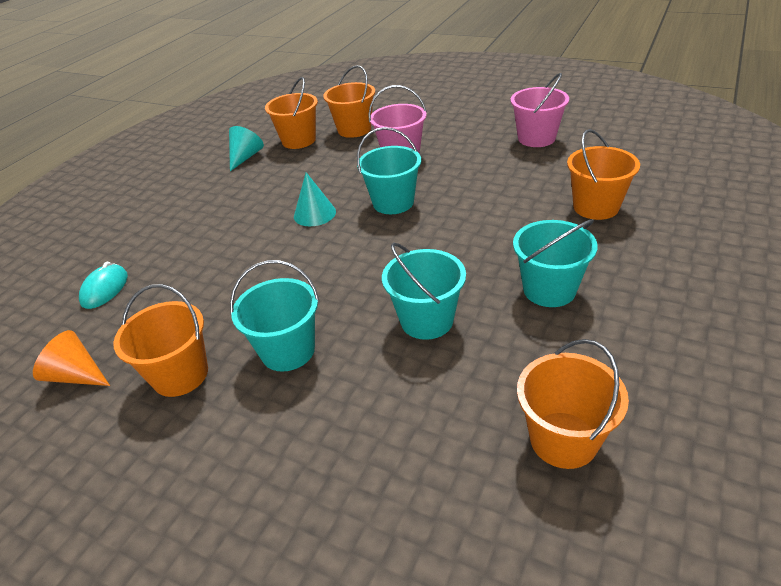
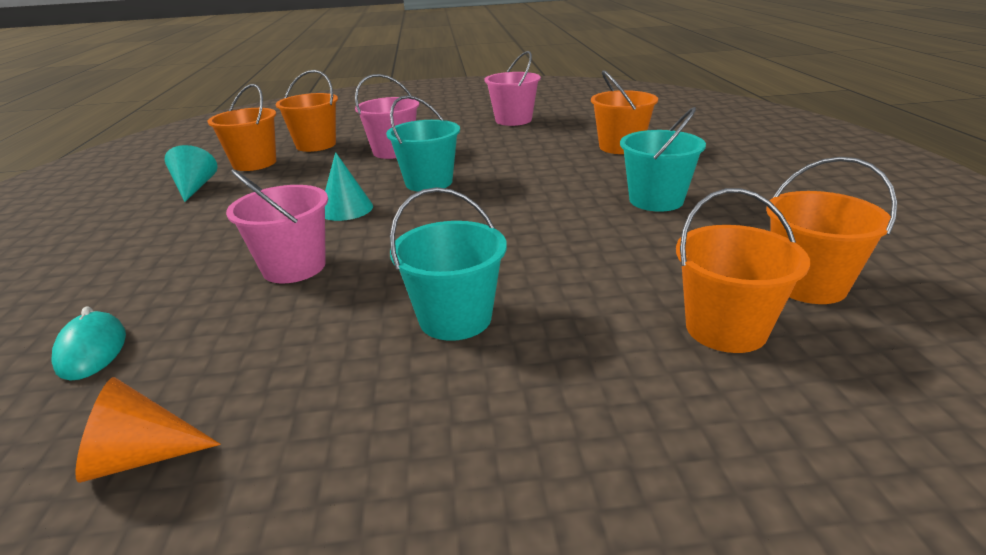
camera: 35 degrees left, 10 degrees down
orange bucket [113,284,208,397] -> orange bucket moved to [676,188,810,353]
turquoise bucket [382,243,466,340] -> none
none -> pink bucket [226,169,328,283]

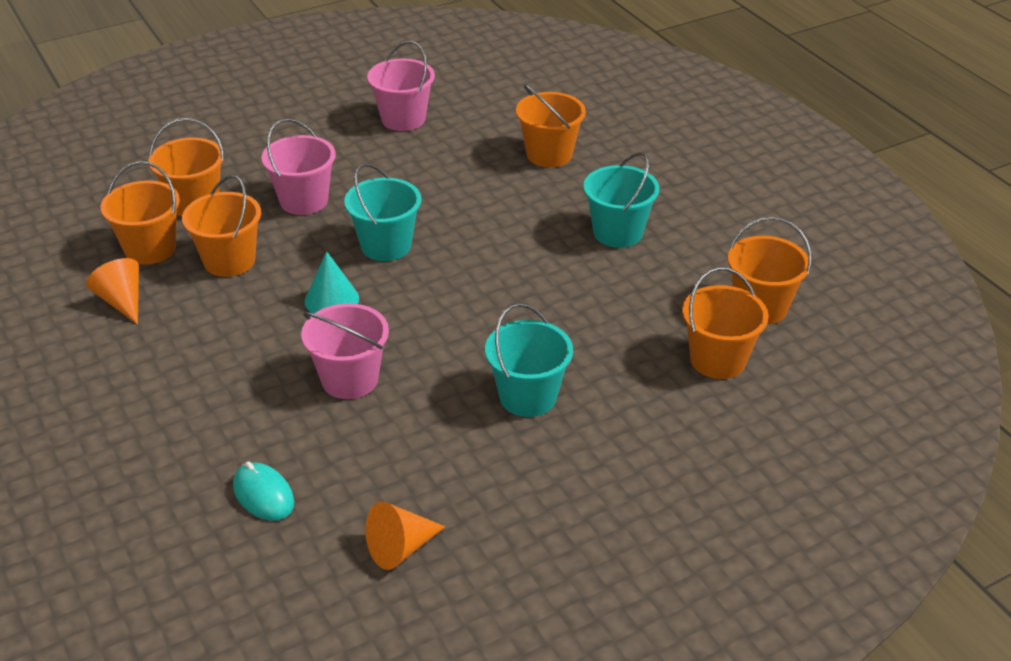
camera: 25 degrees left, 10 degrees up
turquoise cone [165,145,218,202] -> orange cone [86,258,139,325]
none -> orange bucket [182,175,261,277]

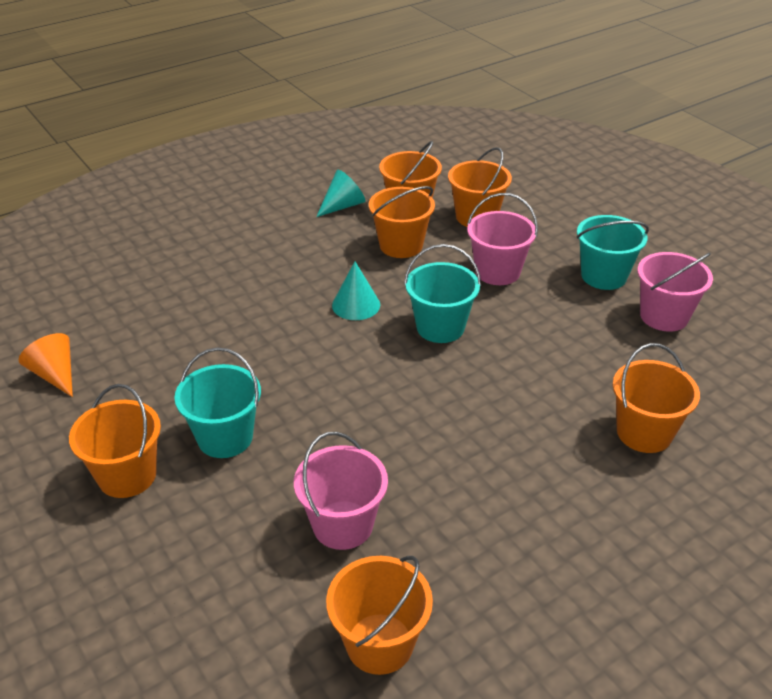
camera: 85 degrees right, 0 degrees up
orange cone [86,258,139,325] -> turquoise cone [316,170,365,217]
turquoise mouse [233,461,294,521] -> none
pink bucket [301,303,389,399] -> pink bucket moved to [294,432,388,550]
turquoise bucket [583,152,659,248] -> turquoise bucket moved to [576,215,649,290]
orange bucket [682,267,769,379] -> orange bucket moved to [69,384,161,498]

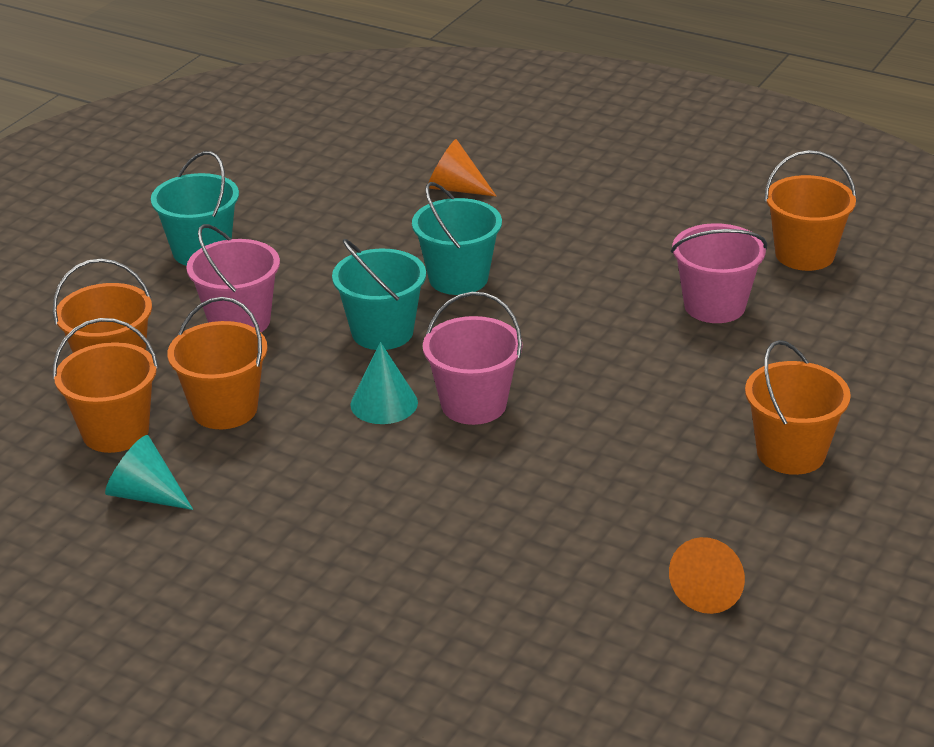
camera: 115 degrees left, 5 degrees down
turquoise bucket [174,348,261,458] -> turquoise bucket moved to [412,182,502,295]
orange bucket [613,343,700,453] -> orange cone [428,139,496,196]
pink bucket [637,252,713,332] -> pink bucket moved to [423,292,522,425]

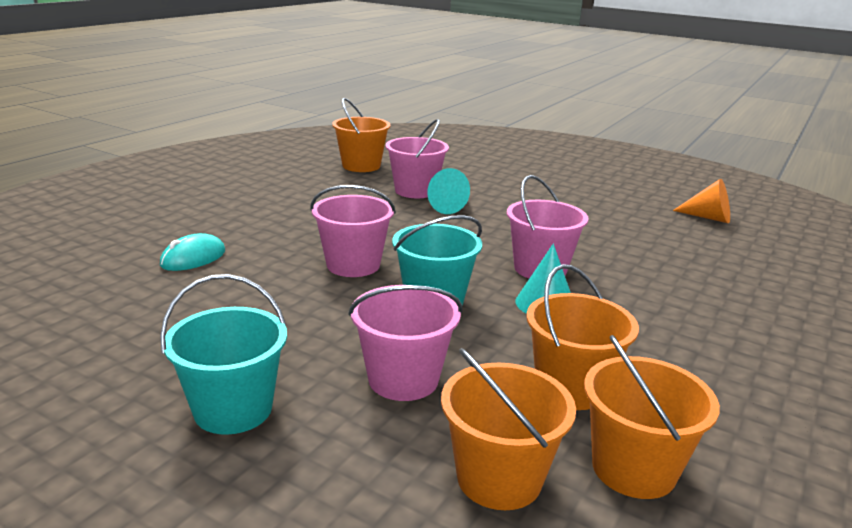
camera: 90 degrees left, 10 degrees down
turquoise cone [105,435,193,510] -> turquoise cone moved to [428,168,470,214]
turquoise bucket [412,182,502,295] -> pink bucket [310,185,396,277]
orange cone [428,139,496,196] -> turquoise mouse [160,233,225,271]
orange bucket [745,340,851,475] -> none

